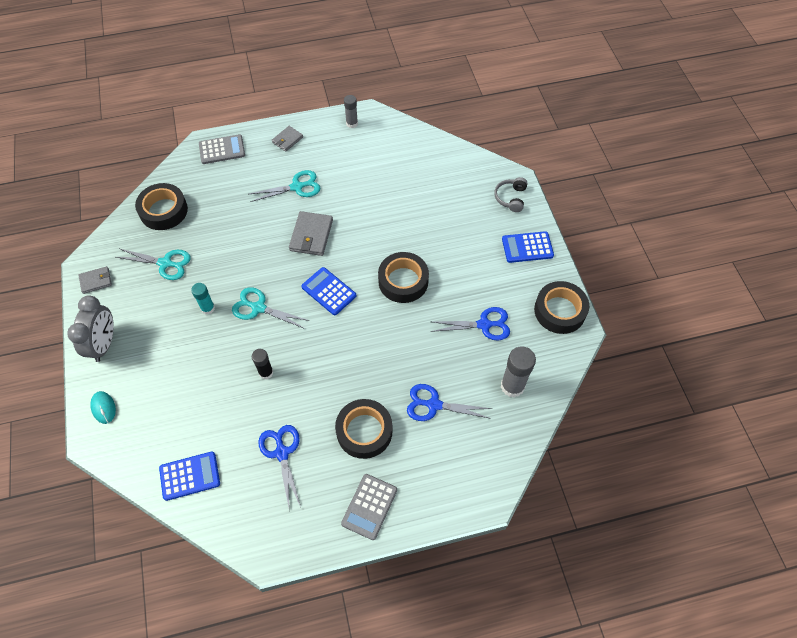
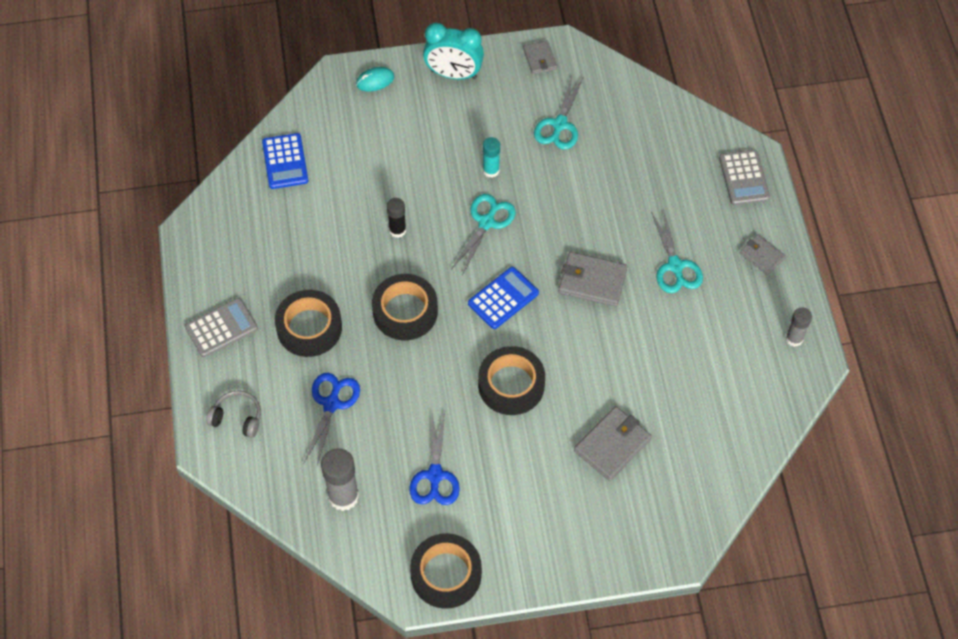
camera: 95 degrees right, 0 degrees up
grey clock [67,295,114,362] -> turquoise clock [423,23,484,80]
black tape [135,183,188,230] -> black tape moved to [372,274,438,340]
blue scissors [258,425,301,512] -> none
grey calculator [341,474,397,540] -> grey calculator turned 120 degrees clockwise [185,298,258,357]
grey headphones [494,177,528,212] -> grey headphones moved to [206,390,261,438]
blue calculator [502,231,554,263] -> none
none -> grey wallet [574,406,652,481]

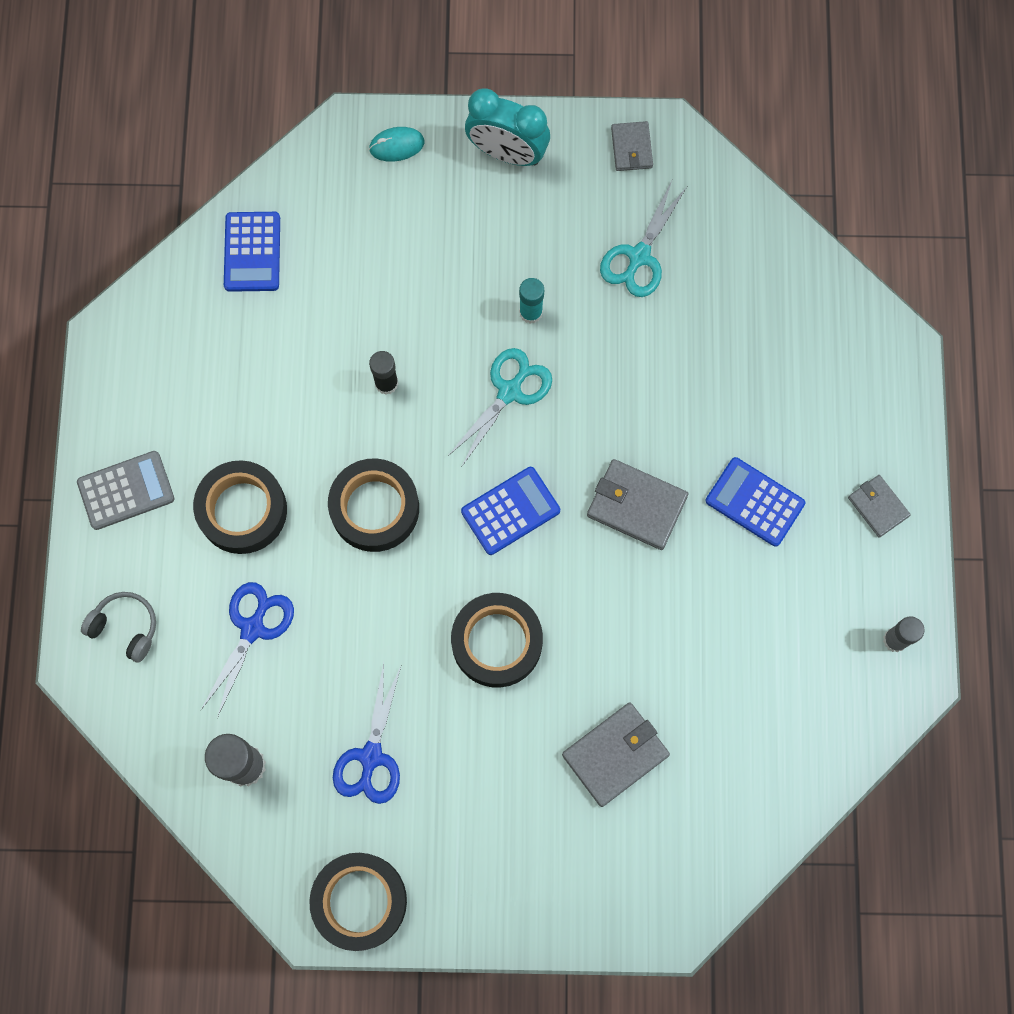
camera: 10 degrees right, 15 degrees up
turquoise scissors [651,208,703,293] -> blue calculator [706,457,805,547]
grey calculator [719,150,770,205] -> none

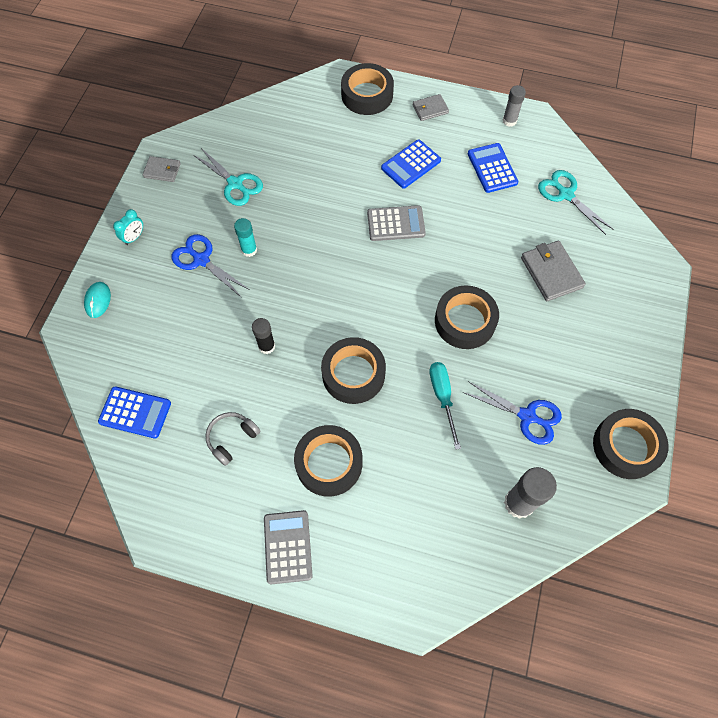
camera: 75 degrees left, 10 degrees down
grey headphones [81,592,156,663] -> grey headphones moved to [205,412,260,466]
blue scissors [200,582,294,718] -> blue scissors moved to [172,234,250,298]
turquoise scissors [447,348,552,466] -> turquoise scissors moved to [538,170,613,235]
blue calculator [461,467,560,555] -> blue calculator moved to [468,143,519,193]
turquoise clock [465,88,550,166] -> turquoise clock [113,209,143,245], size x0.51
grey wallet [587,459,689,550] -> grey calculator [367,205,426,241]
none -> black tape [341,63,394,115]
none -> turquoise screwdriver [429,362,461,450]

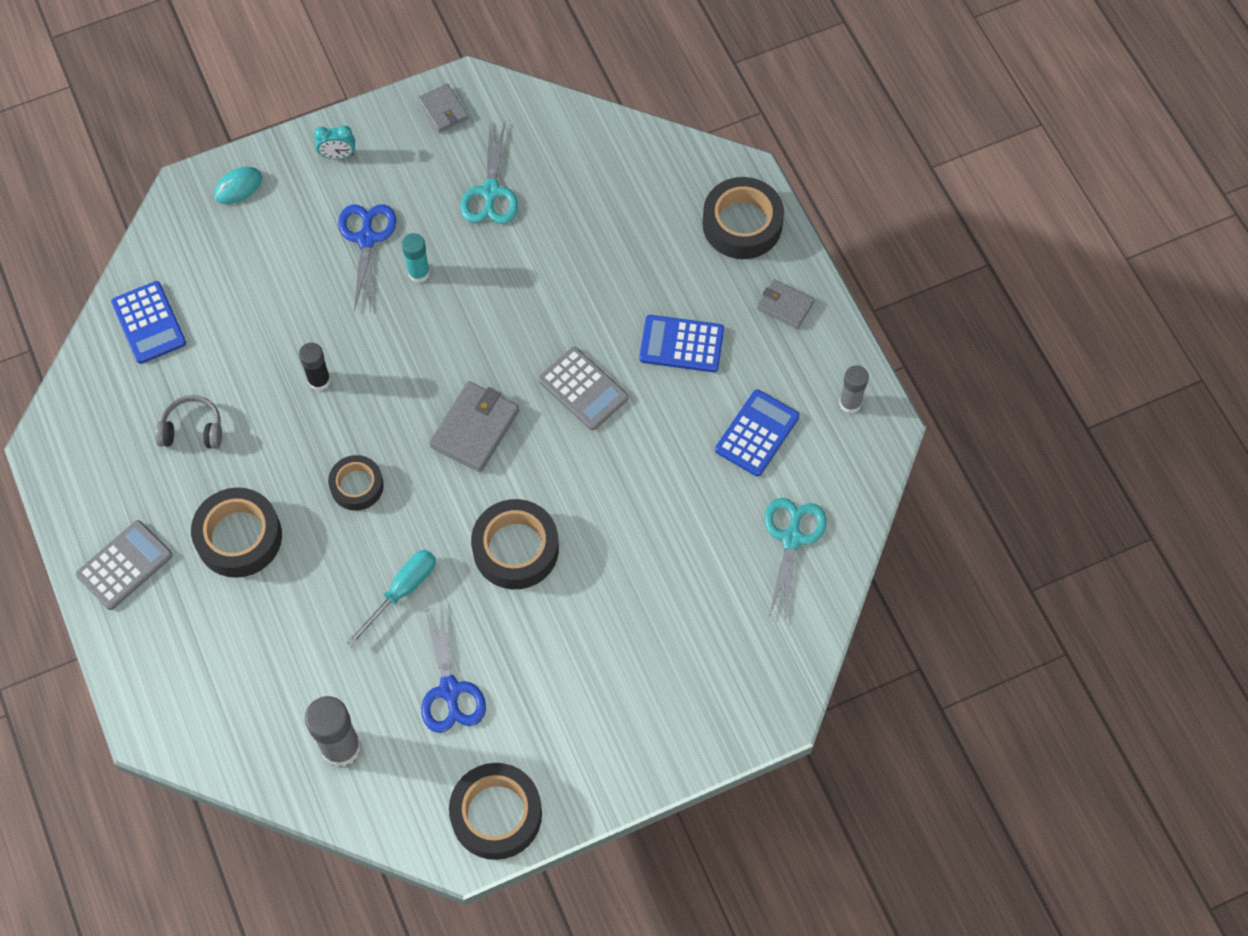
camera: 50 degrees right, 0 degrees up
black tape [321,337,386,404] -> black tape [328,455,384,511], size x0.63
grey wallet [521,241,586,301] -> grey wallet moved to [429,381,520,472]

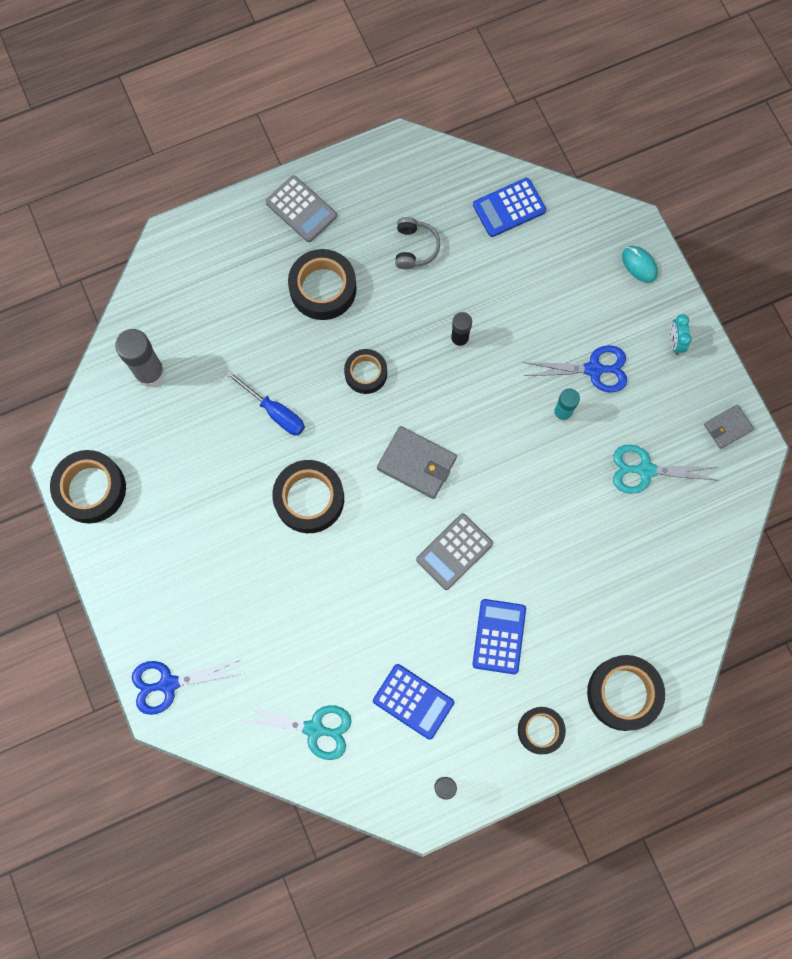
camera: 90 degrees right, 10 degrees up
turquoise screwdriver [346,549,436,647] -> blue screwdriver [226,371,305,435]
blue scissors [421,605,486,733] -> blue scissors moved to [132,660,241,715]
grey wallet [757,279,815,329] -> black tape [518,707,566,754]

